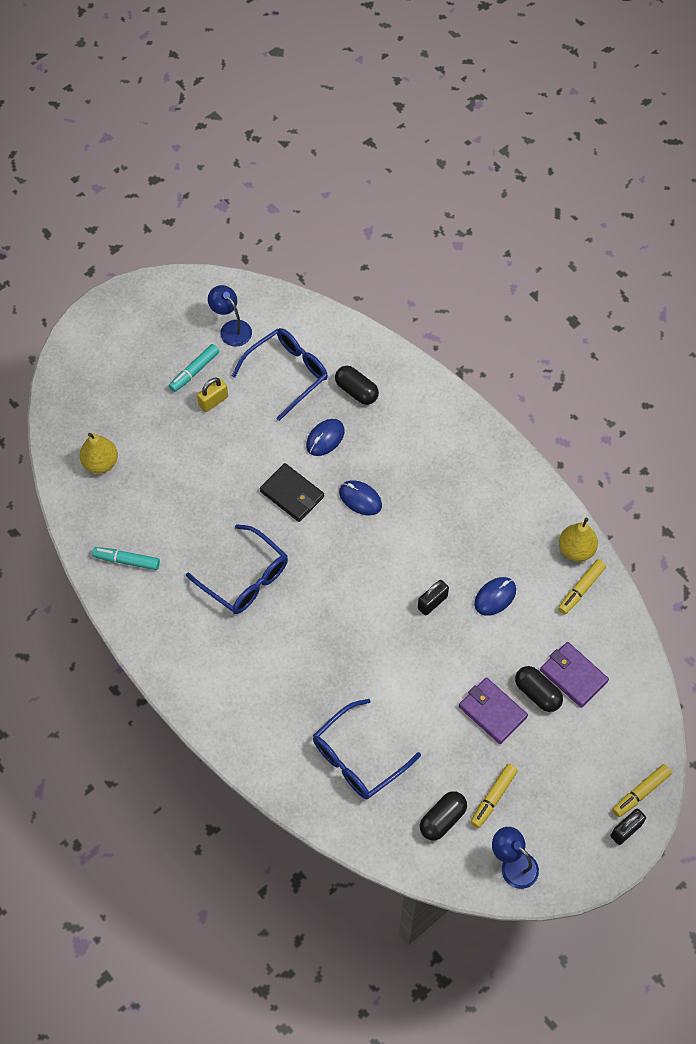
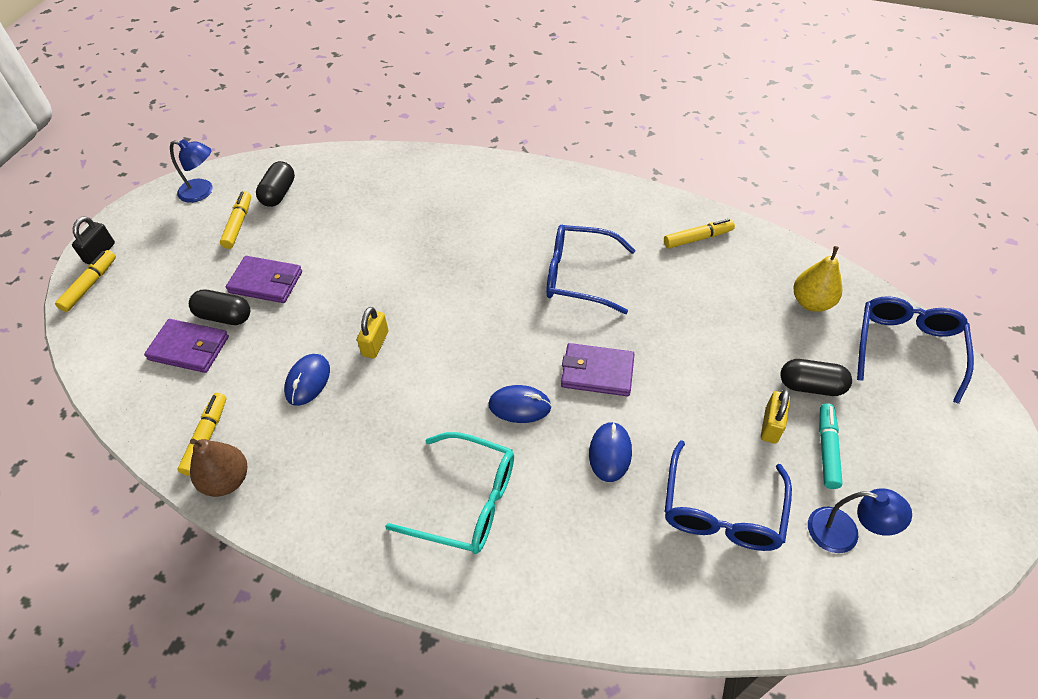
camera: 150 degrees right, 10 degrees down
turquoise marker [92,547,160,570] -> yellow marker [664,219,735,248]
black wallet [260,463,324,522] -> purple wallet [561,343,635,396]
blue glasses [313,699,421,799] -> blue glasses moved to [857,296,974,404]
black capsule [335,366,379,405] -> black capsule moved to [780,359,852,396]
black padlock [418,580,449,616] -> yellow padlock [357,307,389,359]
yellow pear [559,518,598,562] -> brown pear [190,439,247,497]
none -> turquoise glasses [385,432,514,554]

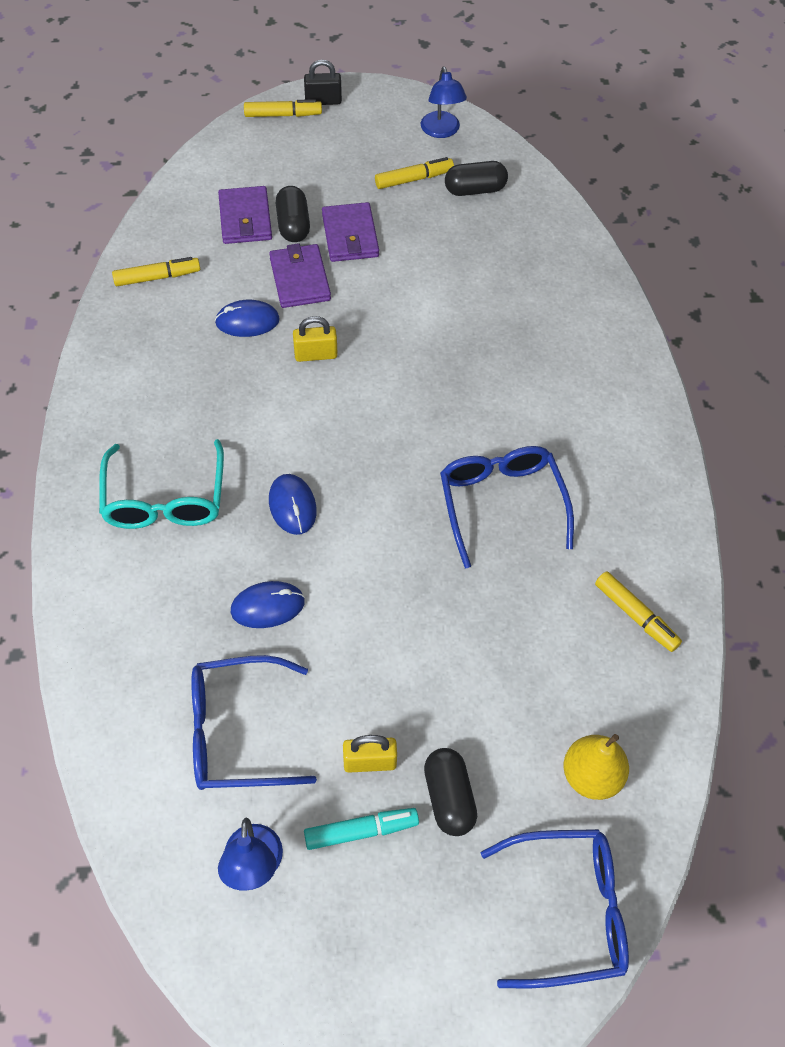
camera: 65 degrees right, 5 degrees up
brown pear [190,439,247,497] -> none
purple wallet [561,343,635,396] -> purple wallet moved to [269,243,331,308]

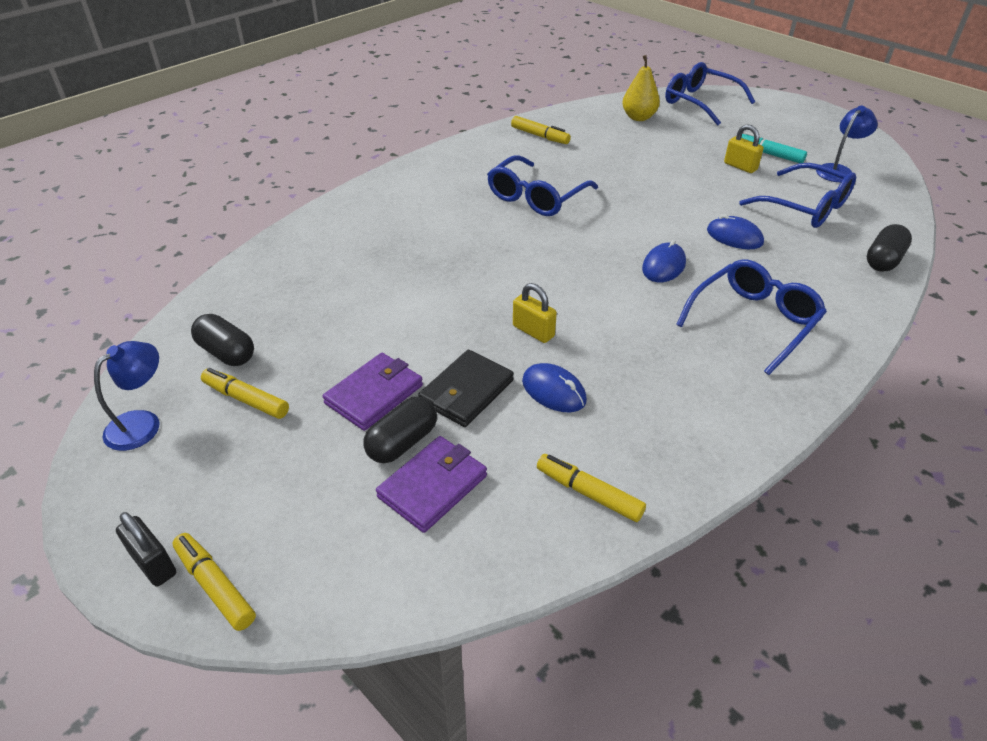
camera: 130 degrees left, 15 degrees down
turquoise glasses [99,439,224,529] -> blue glasses [676,259,827,375]
purple wallet [269,243,331,308] -> black wallet [418,350,514,427]
black capsule [424,748,477,836] -> black capsule moved to [867,224,912,272]
yellow marker [595,571,682,652] -> yellow marker turned 120 degrees clockwise [511,116,571,144]

